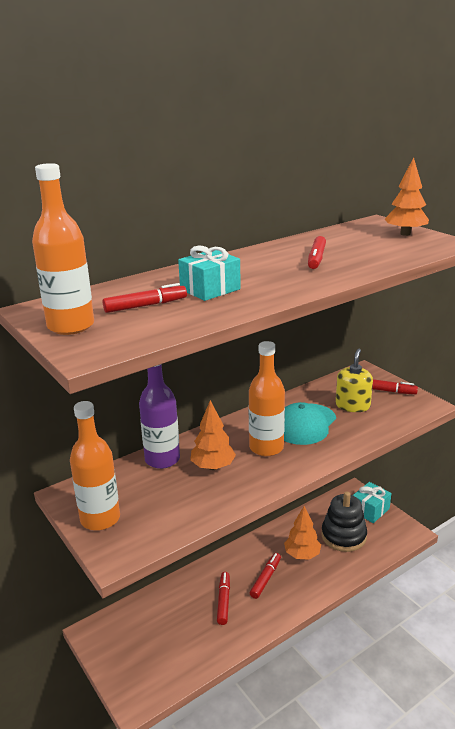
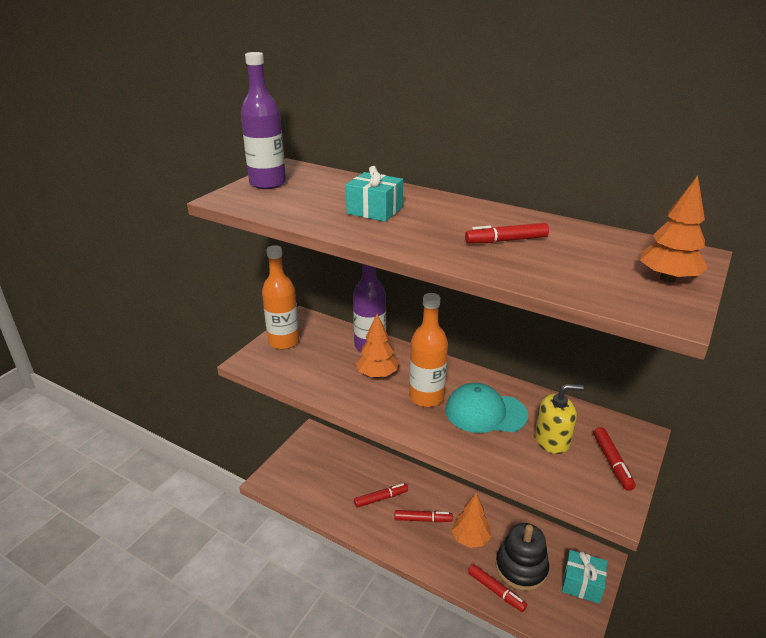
camera: 65 degrees right, 5 degrees up
orange bottle [32,163,94,335] -> purple bottle [241,52,286,189]
red marker [103,283,187,313] -> red marker moved to [468,564,527,612]

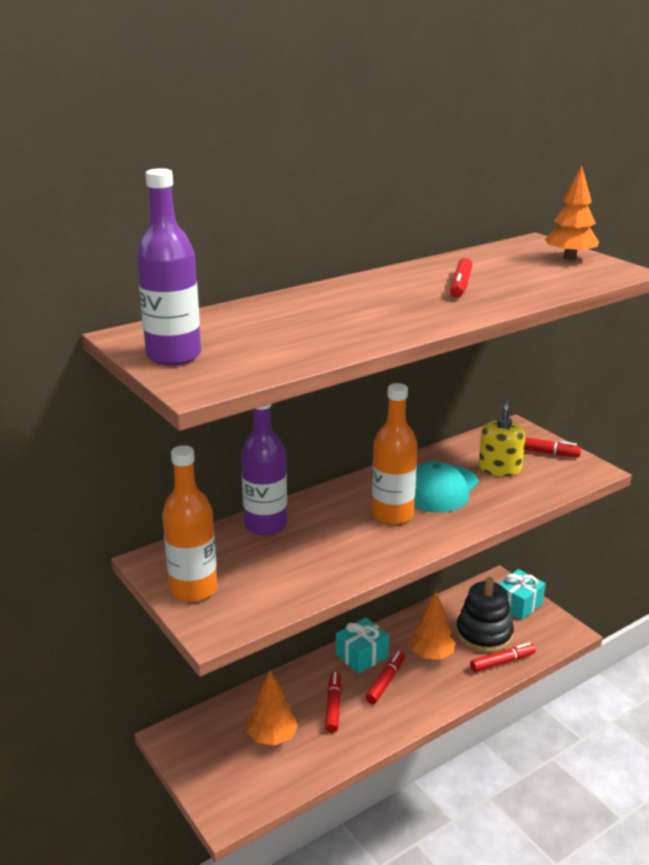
camera: 65 degrees left, 5 degrees down
turquoise gift [346,166,403,222] -> turquoise gift moved to [336,617,389,674]
orange tree [356,314,398,378] -> orange tree moved to [247,671,298,746]

